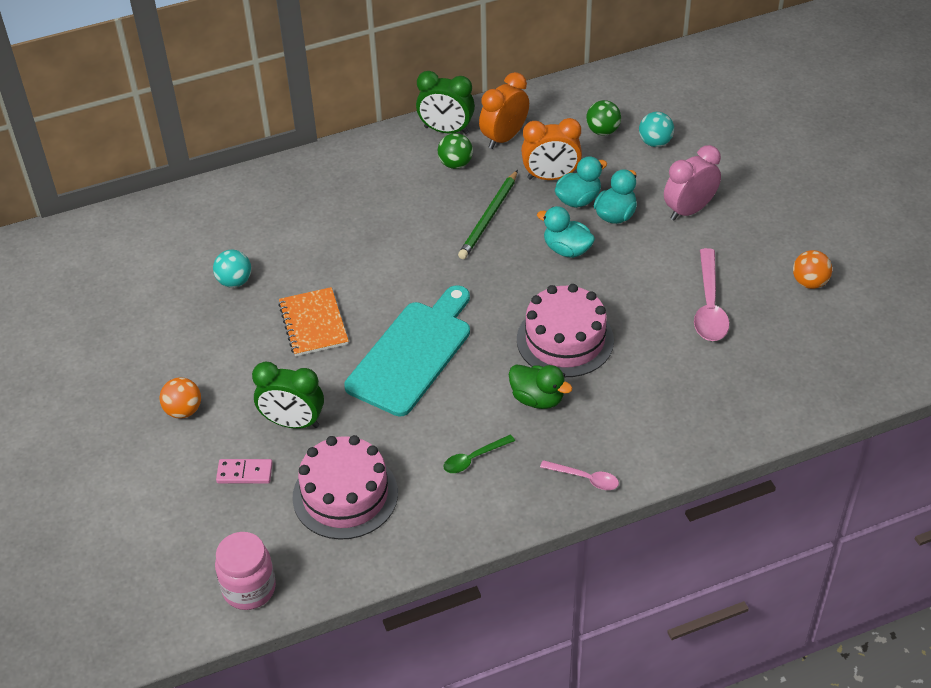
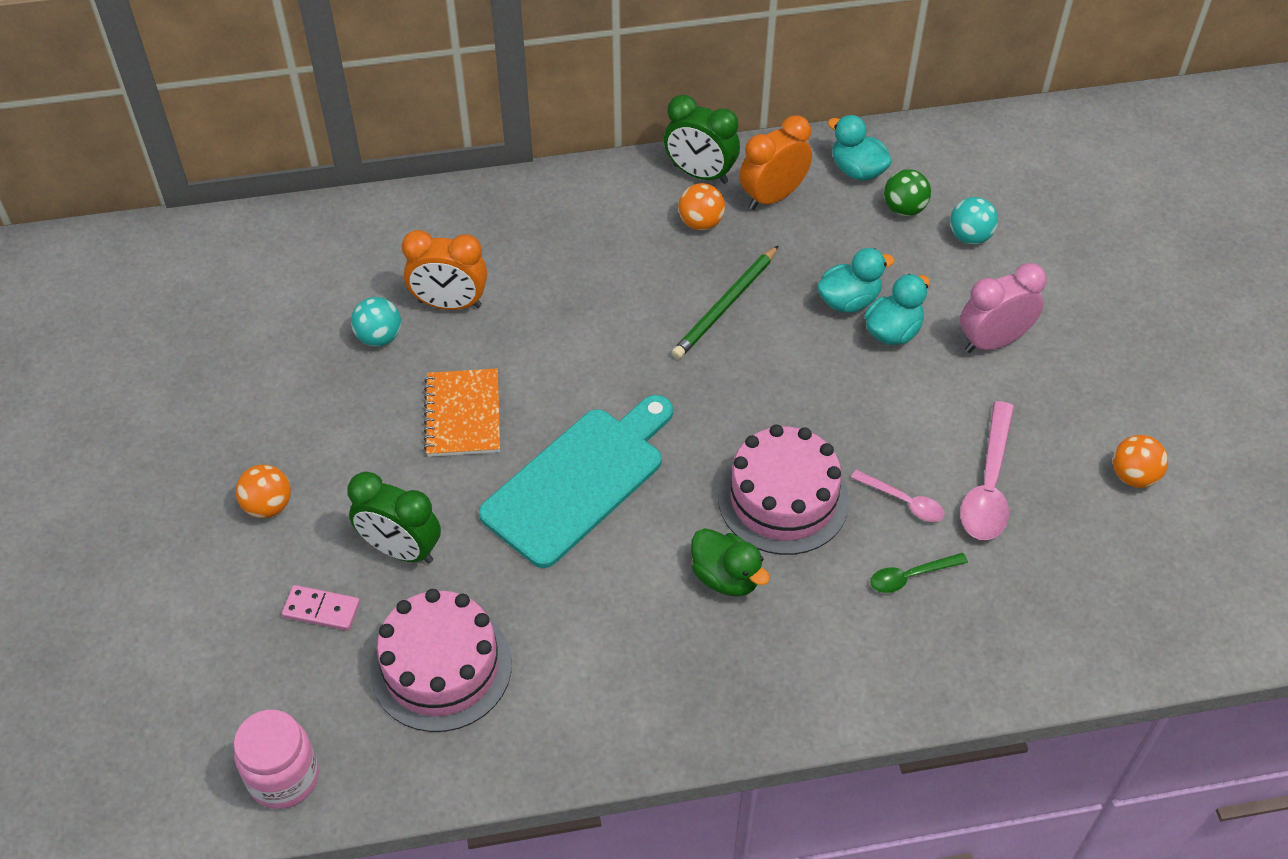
camera: 10 degrees right, 5 degrees up
green ball [438,133,473,169] -> orange ball [678,183,725,230]
green spoon [443,434,515,473] -> green spoon moved to [870,553,968,593]
orange clock [521,118,582,180] -> orange clock moved to [402,230,487,310]
turquoise duck [537,206,595,258] -> turquoise duck moved to [828,115,892,181]
pink spoon [540,460,619,490] -> pink spoon moved to [851,470,945,522]

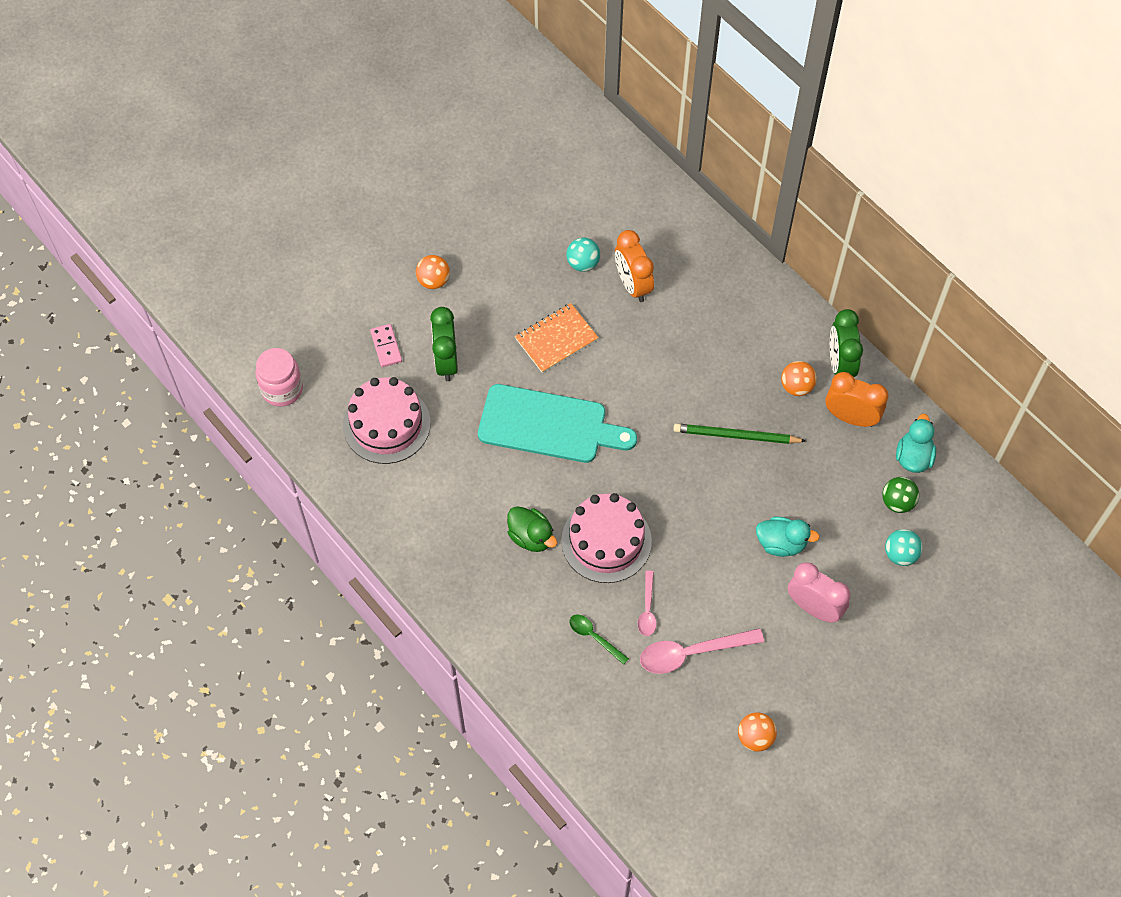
camera: 60 degrees right, 10 degrees up
green duck [691,528,770,597] -> green duck turned 60 degrees counterclockwise [507,506,557,552]
turquoise duck [817,248,895,313] -> none

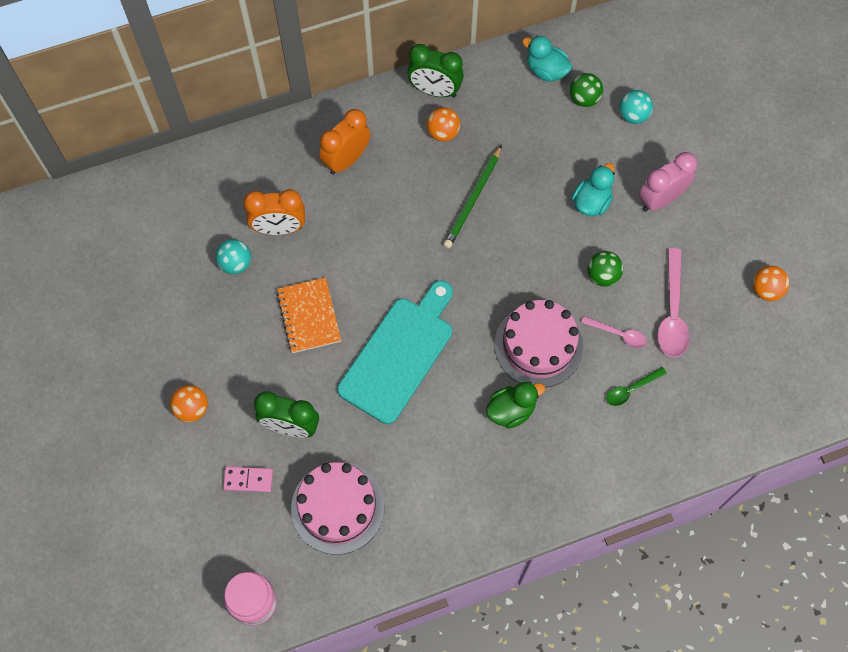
camera: 70 degrees left, 5 degrees up
orange clock [825,372,889,427] -> orange clock moved to [319,109,370,175]
none -> green ball [587,251,623,287]

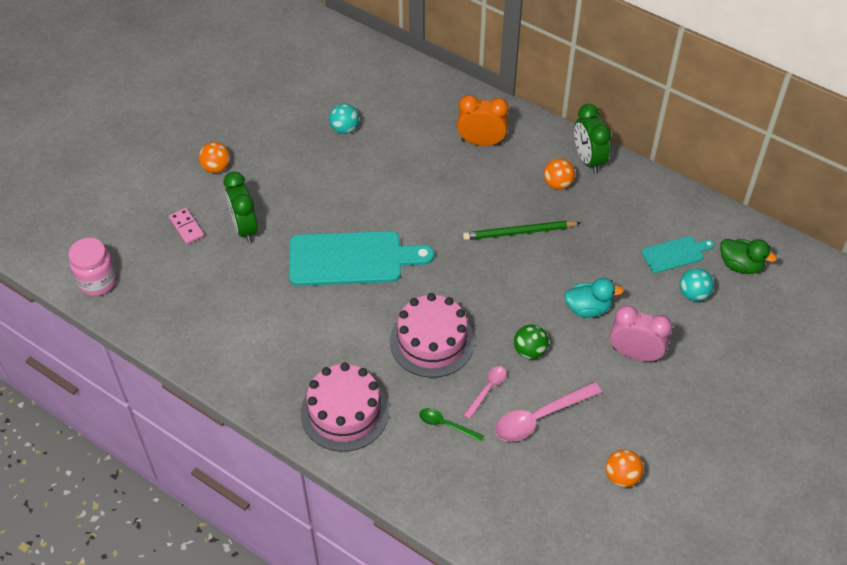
camera: 55 degrees right, 15 degrees down
orange clock [243,189,305,235] -> none
orange notebook [277,277,341,353] -> none
pink cake [291,462,384,554] -> pink cake moved to [301,363,389,452]
green duck [486,382,545,429] -> green duck moved to [720,239,777,274]
turquoise duck [522,35,572,82] -> none
green ball [570,73,603,107] -> turquoise cutting board [642,236,715,273]
pink spoon [581,316,647,348] -> pink spoon turned 135 degrees counterclockwise [464,366,506,419]

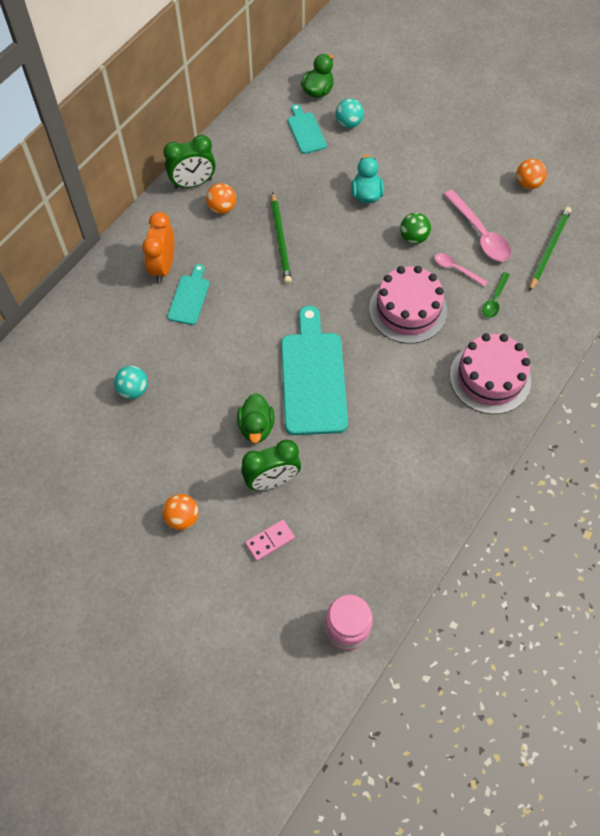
camera: 90 degrees left, 10 degrees up
pink clock [610,305,672,362] -> none
none -> turquoise cutting board [167,264,209,325]
none -> green duck [237,393,275,443]
none -> green pencil [529,207,571,292]

